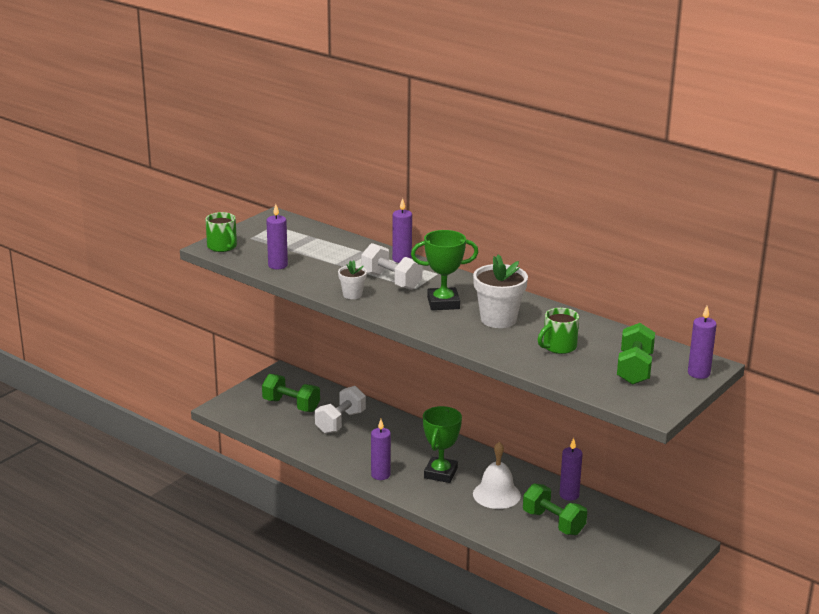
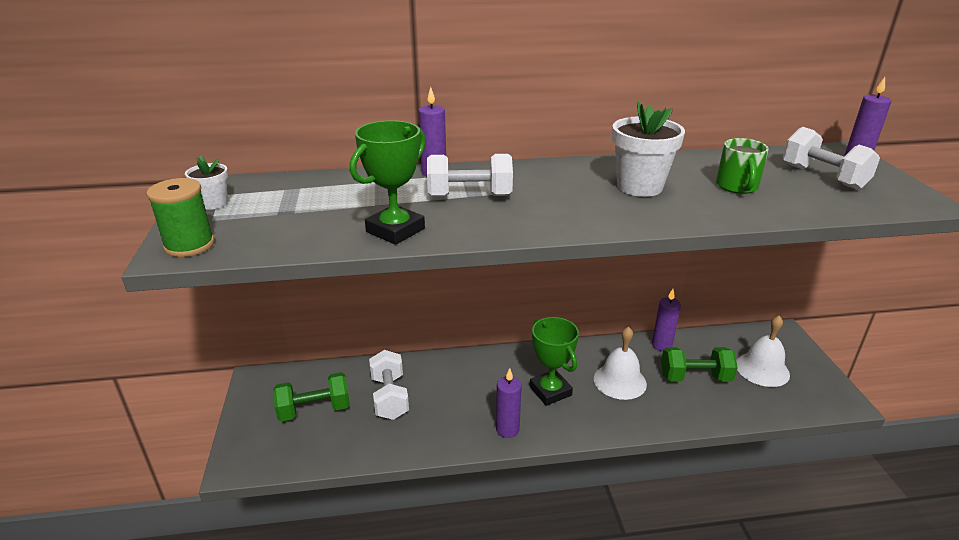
camera: 45 degrees left, 5 degrees up
green mug [205,212,237,252] -> green spool [147,178,215,257]
purple candle [266,204,288,269] -> none
white flower pot [338,260,367,299] -> white flower pot moved to [185,156,228,210]
green trophy [411,230,479,310] -> green trophy moved to [350,120,426,245]
green dumbbell [617,323,655,385] -> white dumbbell [783,127,880,190]
none -> white bell [736,315,790,387]

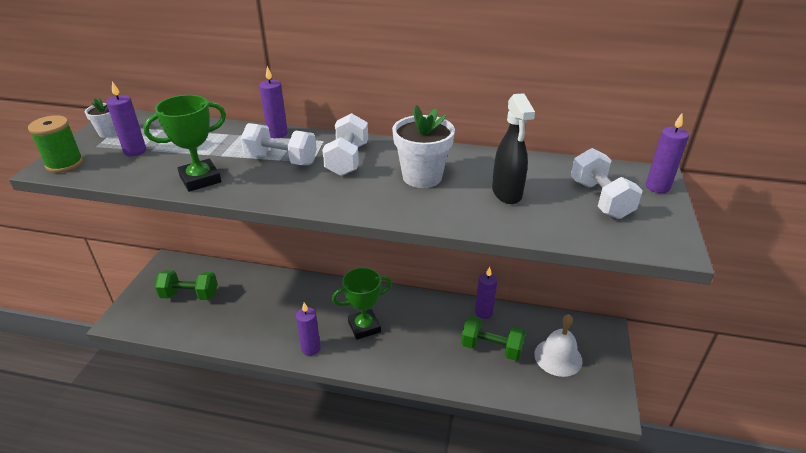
camera: 20 degrees right, 5 degrees up
white dumbbell [369,350,409,420] -> white dumbbell moved to [322,113,368,176]
green trophy [530,317,579,406] -> green trophy turned 75 degrees clockwise [332,267,392,340]
white bell [594,327,647,400] -> none
green mug [716,138,769,194] -> black spray bottle [492,93,535,204]
none -> purple candle [106,81,146,157]

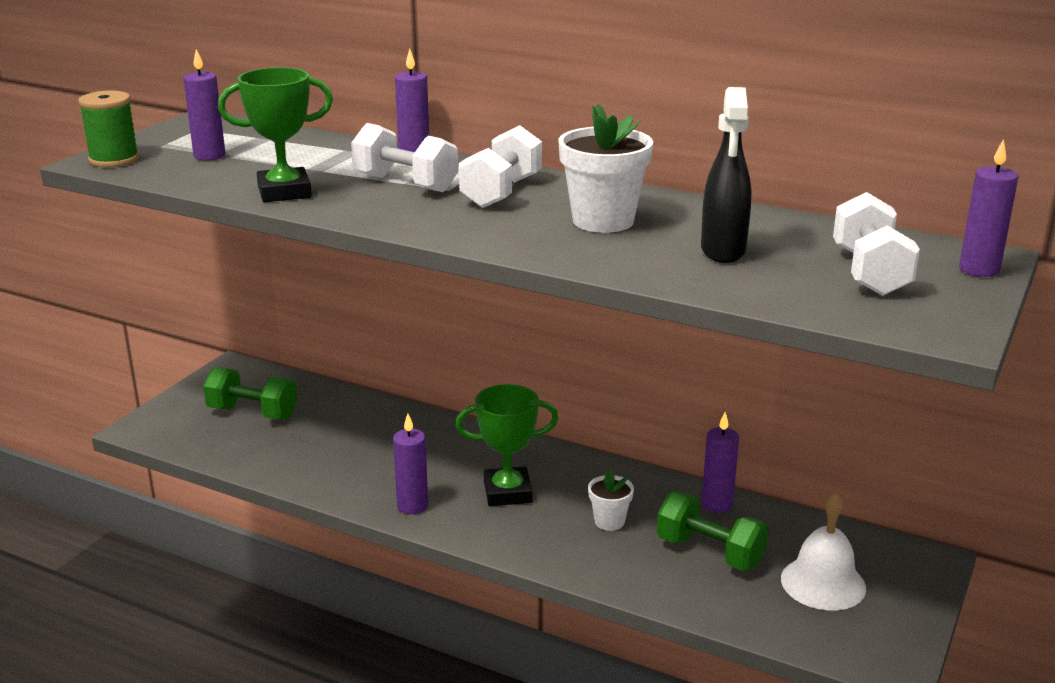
camera: 15 degrees right, 10 degrees down
white flower pot [85,97,117,138] -> white flower pot moved to [588,470,634,531]

